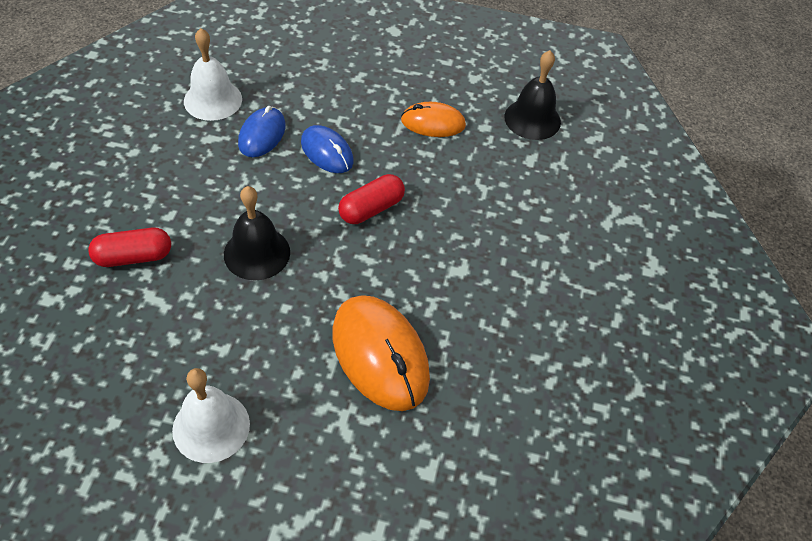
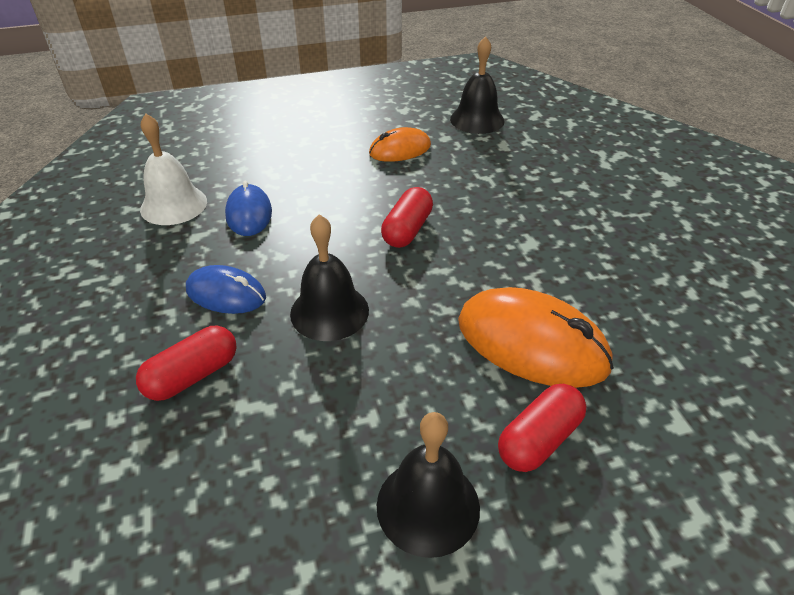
camera: 25 degrees left, 10 degrees down
white bell [172,368,250,463] -> black bell [377,412,480,558]
blue mouse [301,125,354,173] -> blue mouse moved to [186,265,266,314]
none -> red capsule [498,384,587,472]

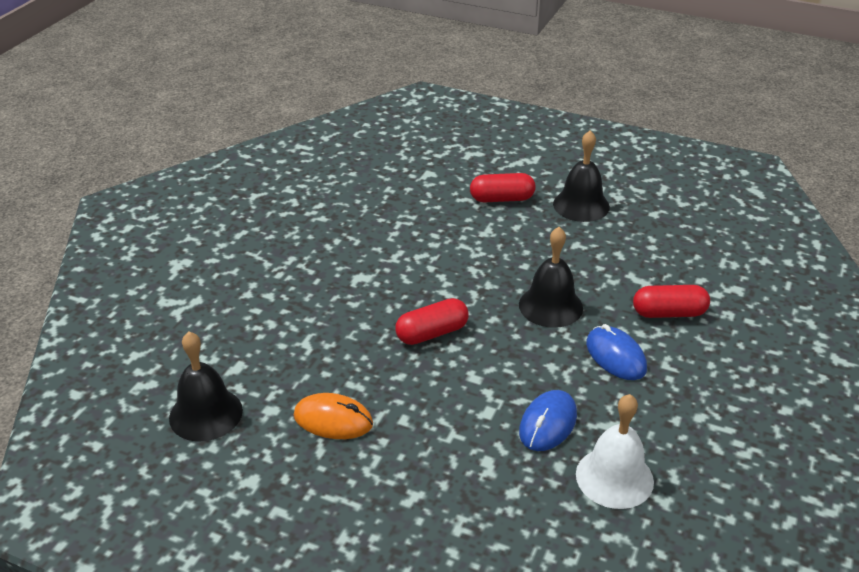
camera: 140 degrees left, 5 degrees down
orange mouse [458,287,614,388] -> none

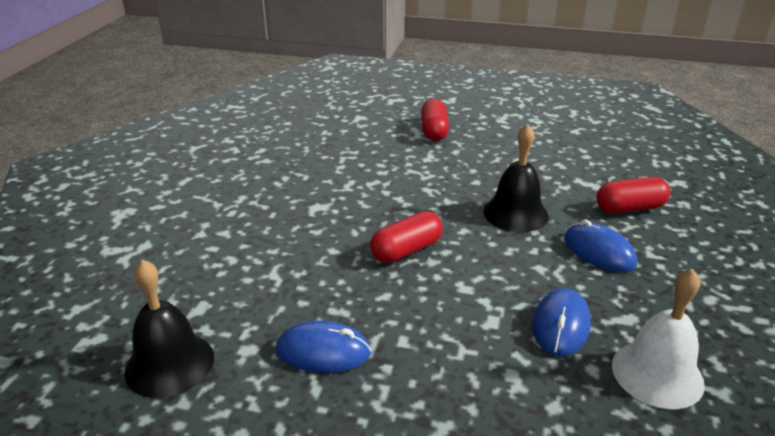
camera: 10 degrees left, 5 degrees down
orange mouse [294,393,373,439] -> blue mouse [276,320,371,373]
red capsule [470,173,535,203] -> red capsule turned 75 degrees counterclockwise [421,99,449,141]
black bell [553,130,610,222] -> none

